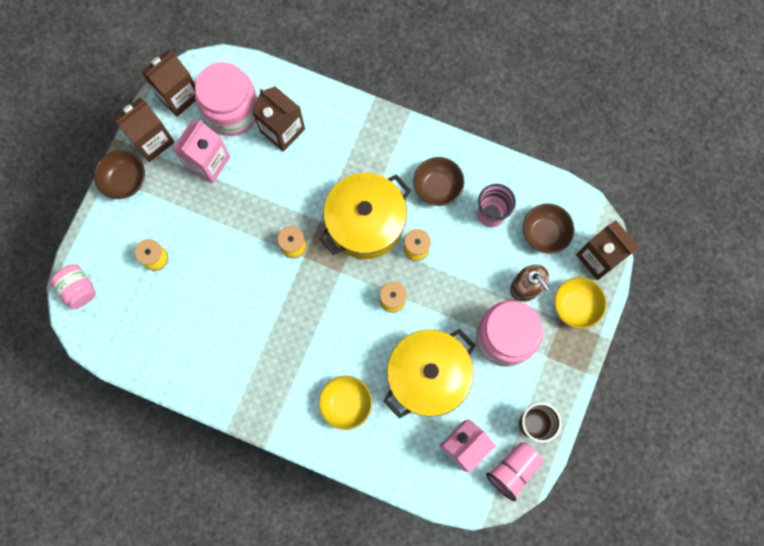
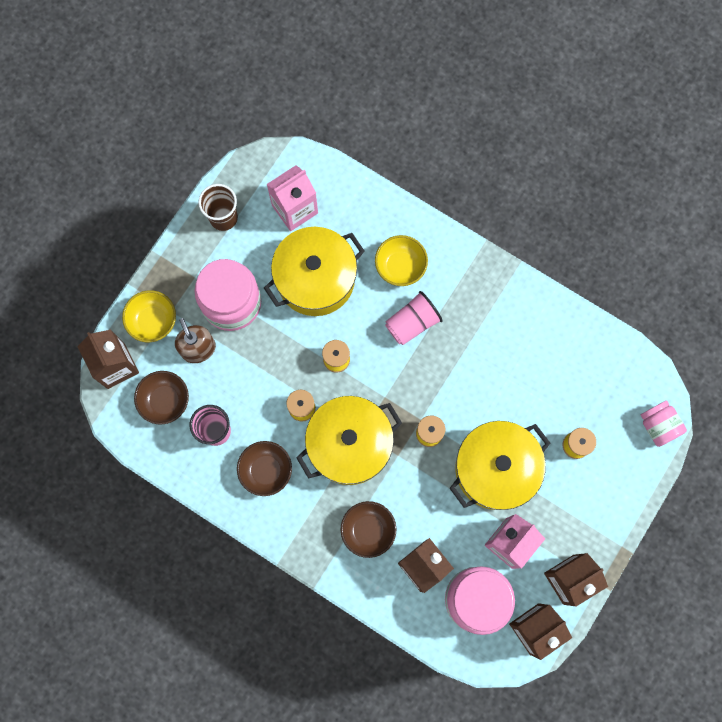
camera: 170 degrees left, 0 degrees up
brown bowl [94,150,145,199] -> brown bowl moved to [341,501,396,558]
pink cup [486,442,543,501] -> pink cup moved to [385,291,443,345]
none -> yellow pot [449,421,550,510]

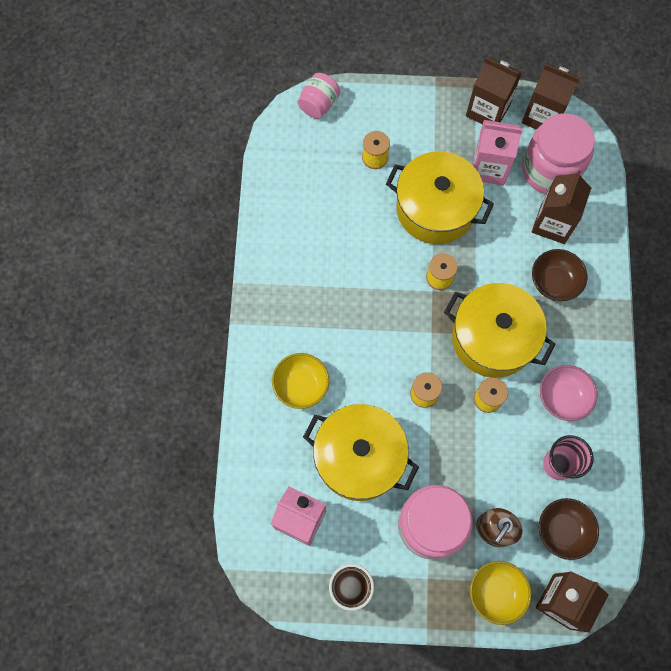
camera: 120 degrees left, 5 degrees down
brown bowl [237,441,292,496] -> pink bowl [540,365,598,421]
pink cup [385,291,443,345] -> none

